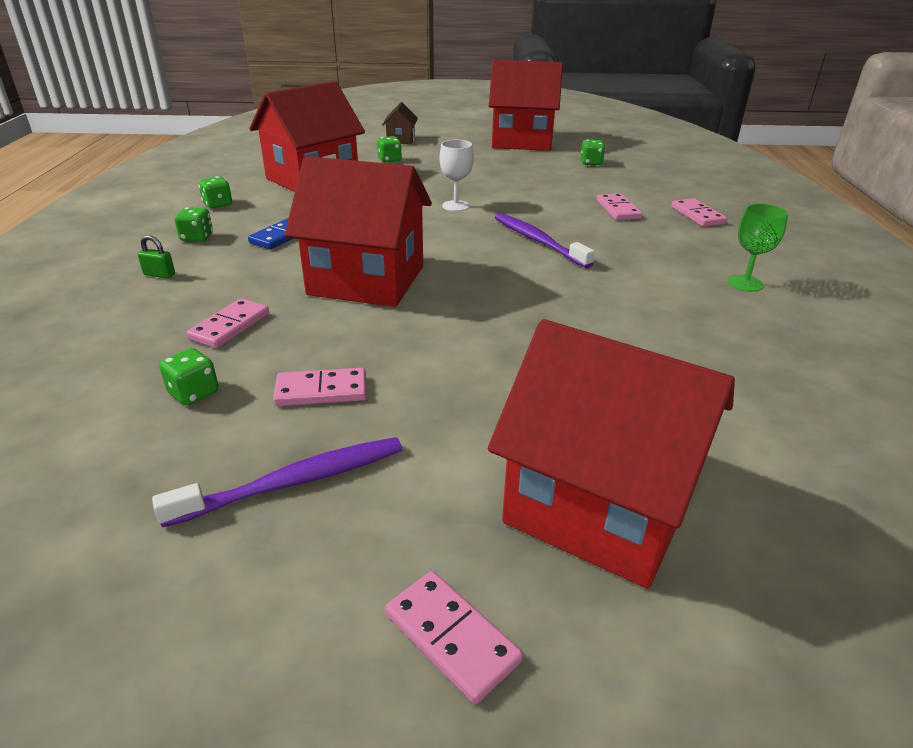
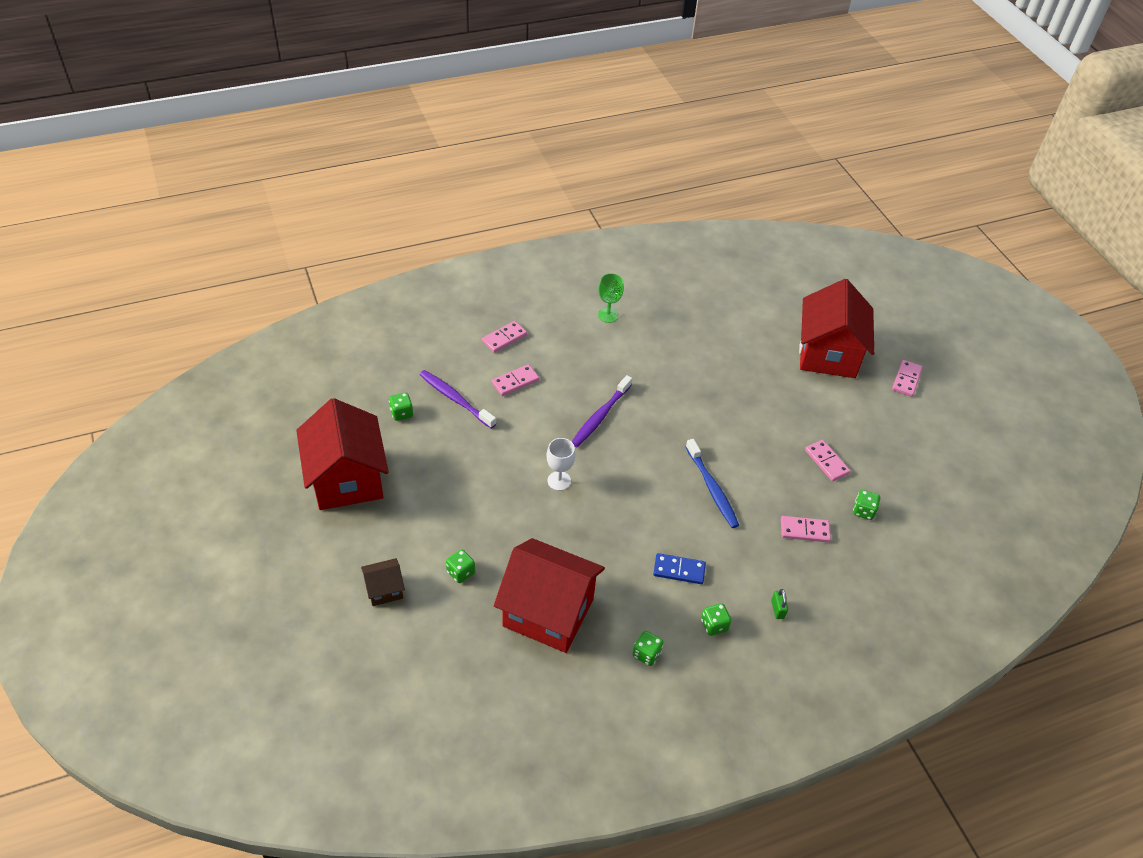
camera: 115 degrees left, 15 degrees up
purple toothbrush [152,437,403,527] -> purple toothbrush moved to [419,370,496,429]
red house [285,156,432,307] -> blue toothbrush [686,439,739,528]

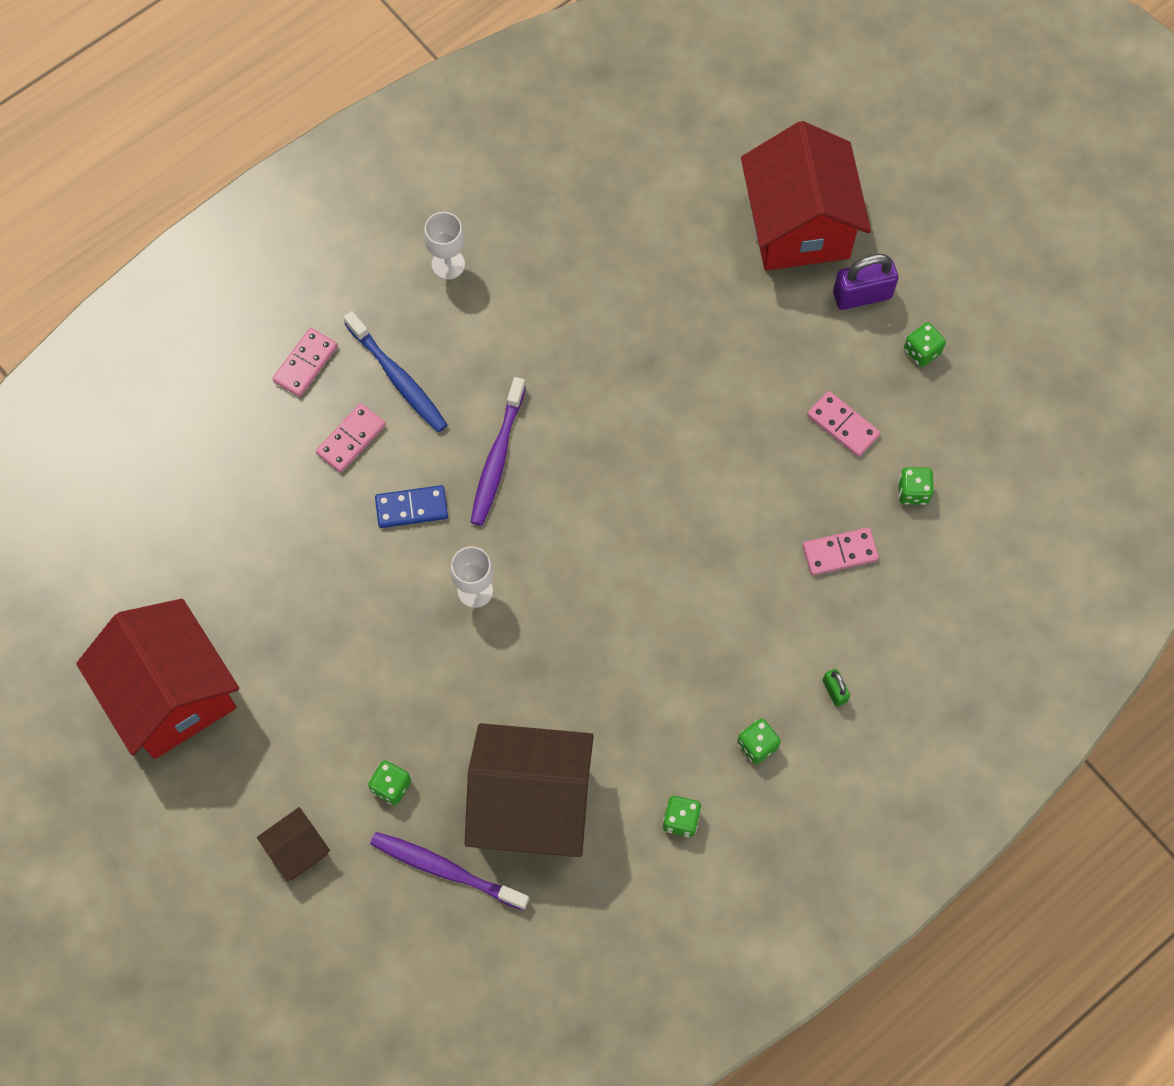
camera: 15 degrees left, 20 degrees up
green dice [389,393,413,421] -> green dice moved to [904,322,946,367]
purple toothbrush [419,370,496,429] -> purple toothbrush moved to [370,832,529,911]
red house [494,538,605,653] -> brown house [465,723,594,857]
green goblet [598,273,624,323] -> white goblet [424,212,465,280]
blue domino [653,553,706,584] -> blue domino moved to [375,485,448,528]
blue toothbrush [686,439,739,528] -> blue toothbrush moved to [343,311,448,432]
pink domino [892,360,923,397] -> none
none -> purple padlock [833,254,898,310]

